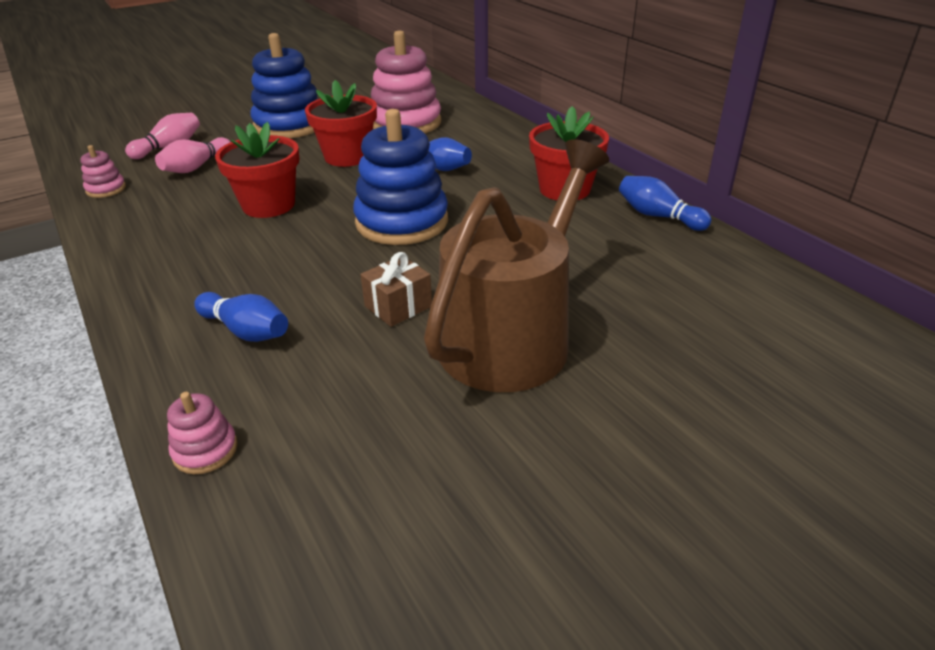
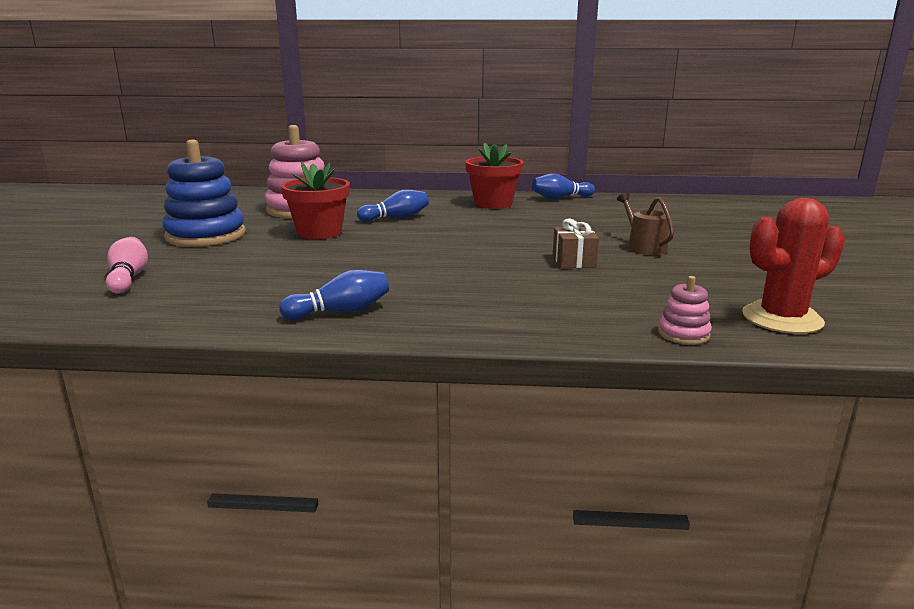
camera: 55 degrees left, 15 degrees down
pink stacking toy [80,145,126,198] -> none
pink bowling pin [155,137,230,173] -> none
blue bowling pin [194,292,288,342] -> blue bowling pin moved to [279,270,389,320]
red flower pot [215,122,300,218] -> none
blue stacking toy [353,109,448,245] -> none
brown watering can [424,139,609,392] -> brown watering can [617,192,674,255], size x0.44
none -> red cactus [742,198,845,334]

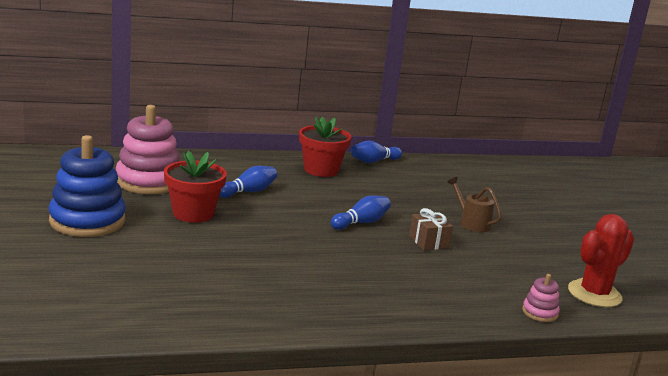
camera: 20 degrees left, 0 degrees up
pink bowling pin [106,237,148,294] -> none
blue bowling pin [279,270,389,320] -> blue bowling pin moved to [331,195,391,230]

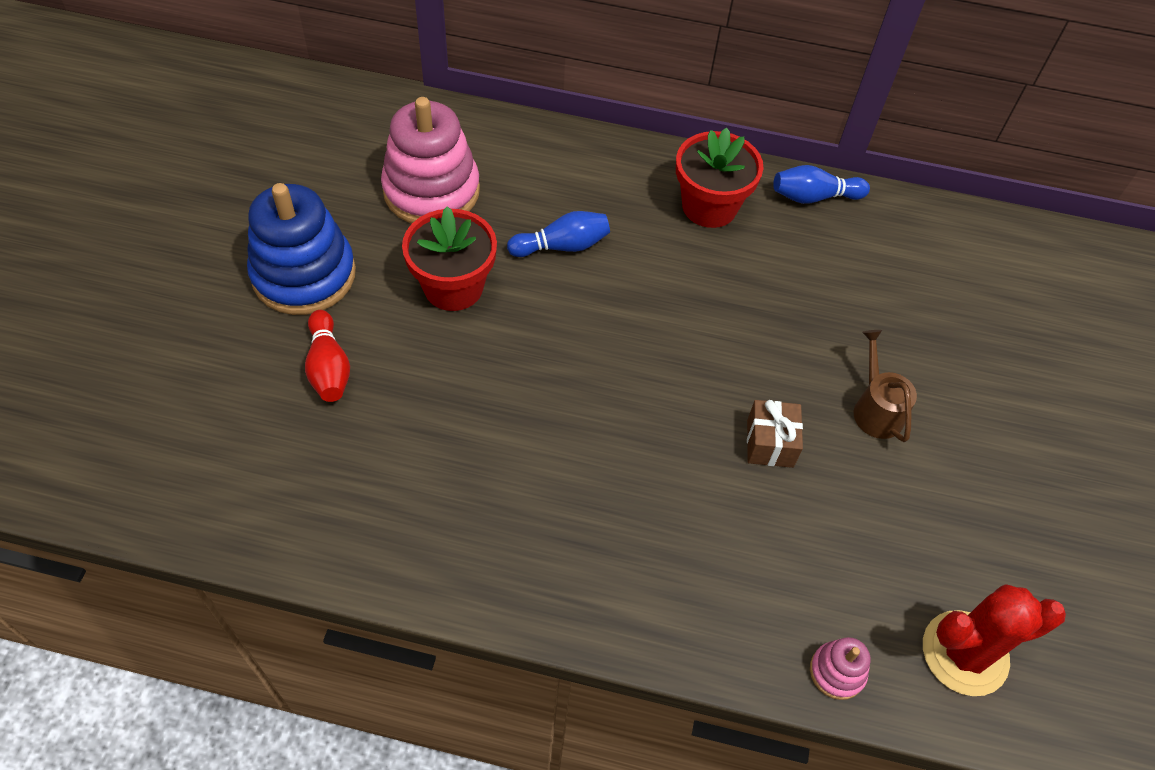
camera: 25 degrees right, 35 degrees up
blue bowling pin [331,195,391,230] -> none
none -> red bowling pin [305,310,350,402]

